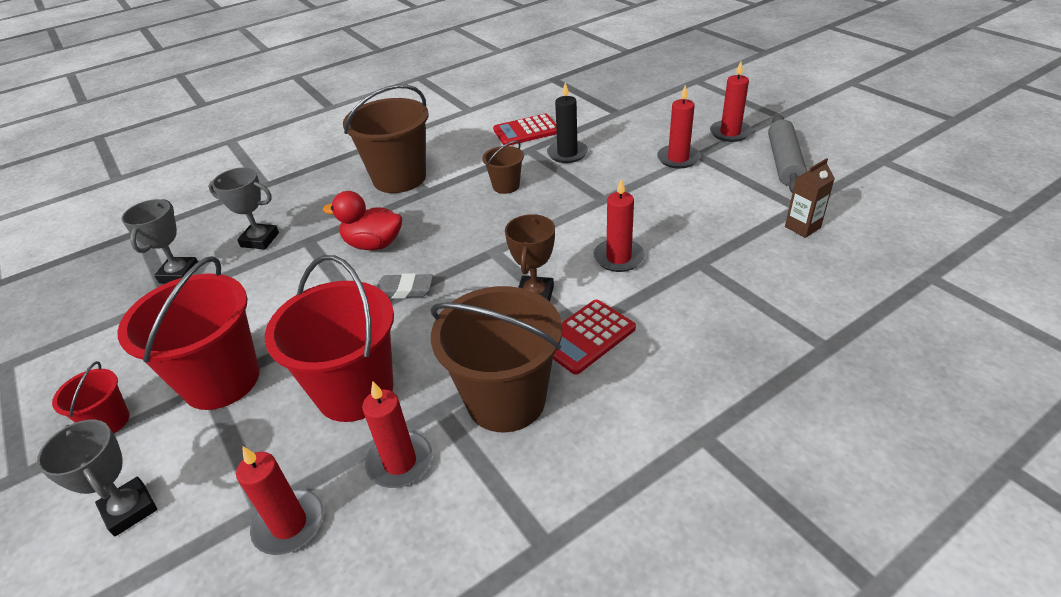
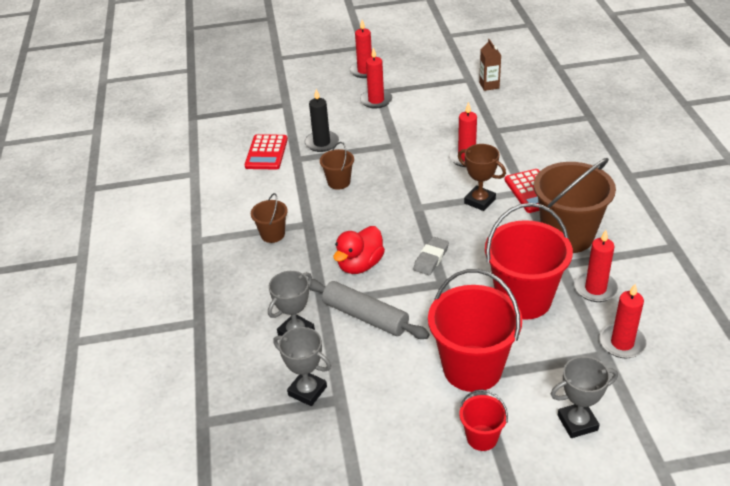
camera: 65 degrees left, 0 degrees up
brown bucket [343,84,429,193] -> brown bucket [251,193,288,243], size x0.49
grey rolling pin [768,115,807,193] -> grey rolling pin moved to [309,279,430,339]

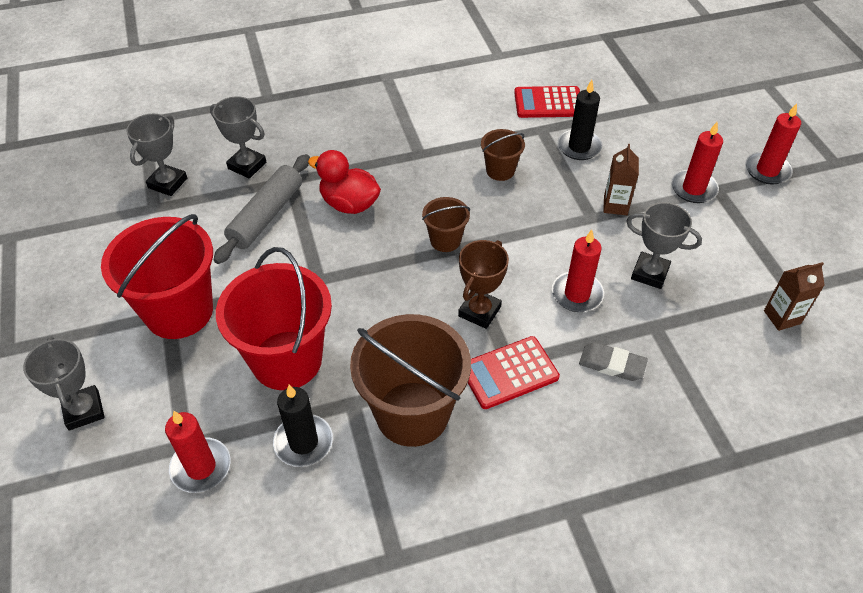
camera: 80 degrees right, 10 degrees up
brown bucket [251,193,288,243] -> brown bucket moved to [422,197,470,252]
grey eraser [413,237,449,275] -> grey eraser moved to [579,342,648,381]
red bucket [459,390,508,451] -> none
red candle [574,230,618,302] -> black candle [273,385,333,467]
none -> brown carton [603,144,639,215]
none -> grey trophy [626,202,702,289]

